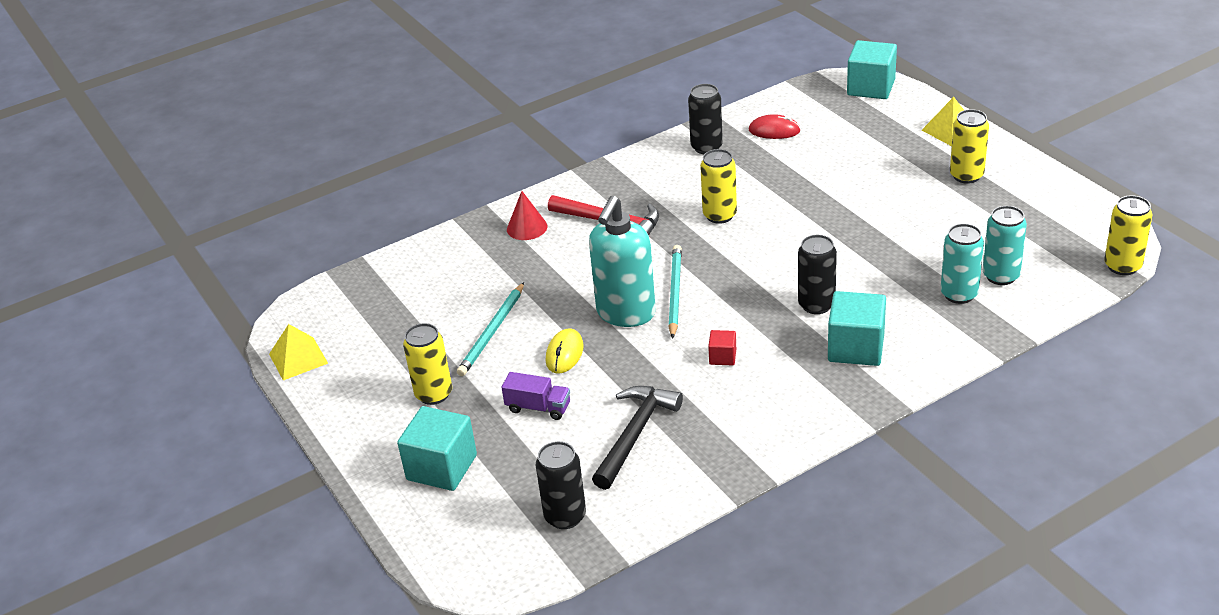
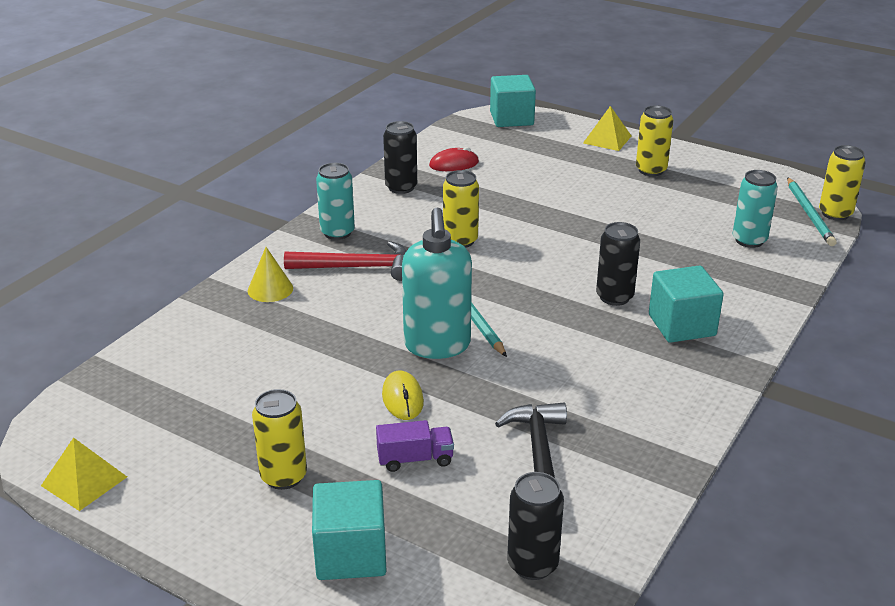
camera: 30 degrees left, 5 degrees down
turquoise pencil [457,282,524,376] -> turquoise pencil moved to [787,177,837,246]
red cone [507,191,547,240] -> yellow cone [248,247,293,302]
red cube [708,330,736,366] -> none
turquoise can [941,224,984,304] -> turquoise can moved to [316,163,355,240]

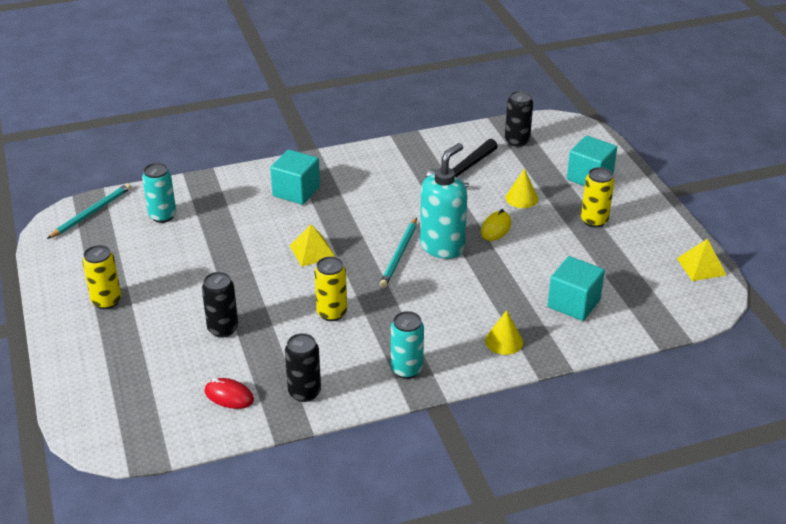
camera: 140 degrees left, 5 degrees up
red hammer [284,241,406,281] -> none
purple truck [376,420,454,472] -> yellow cone [506,169,538,208]
turquoise cube [490,75,536,127] -> turquoise cube moved to [548,256,605,321]
yellow pyramid [583,106,631,151] -> yellow pyramid moved to [290,224,335,267]
black can [596,222,640,306] -> black can moved to [202,272,238,338]
yellow can [819,145,866,221] -> none

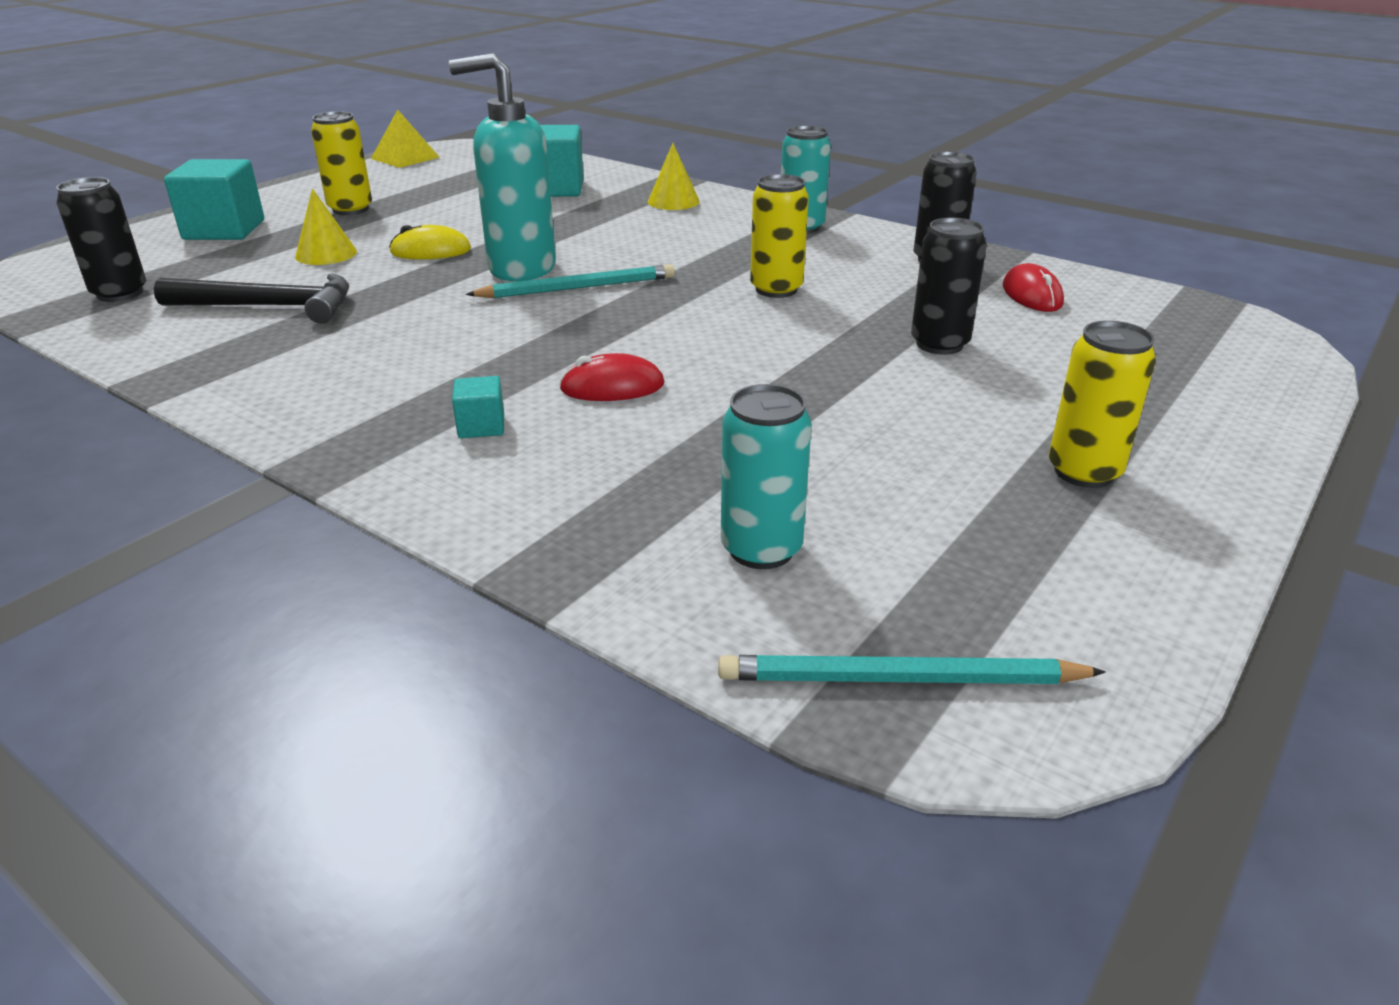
camera: 125 degrees left, 5 degrees down
turquoise cube [270,150,320,205] -> turquoise cube [452,376,504,438], size x0.49
yellow pyramid [290,224,335,267] -> none
none -> red mouse [559,353,664,401]

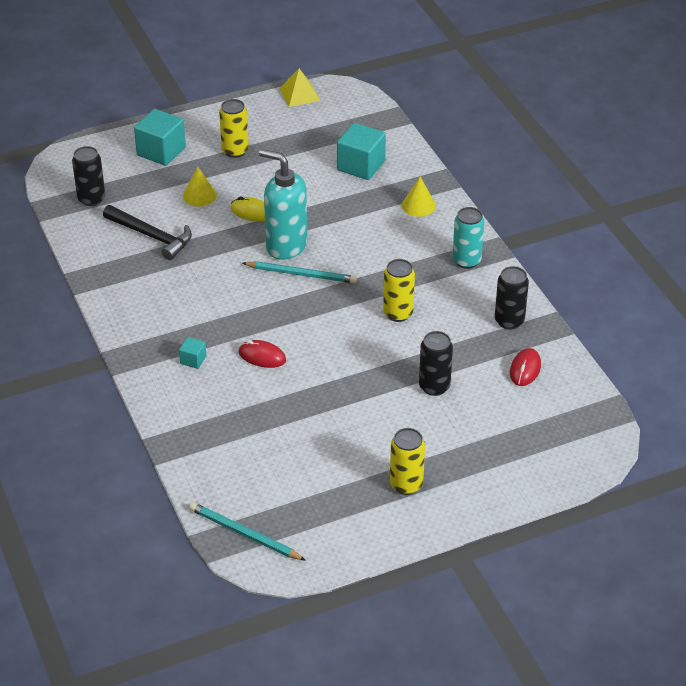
camera: 30 degrees right, 10 degrees up
turquoise can [721,384,812,569] -> none

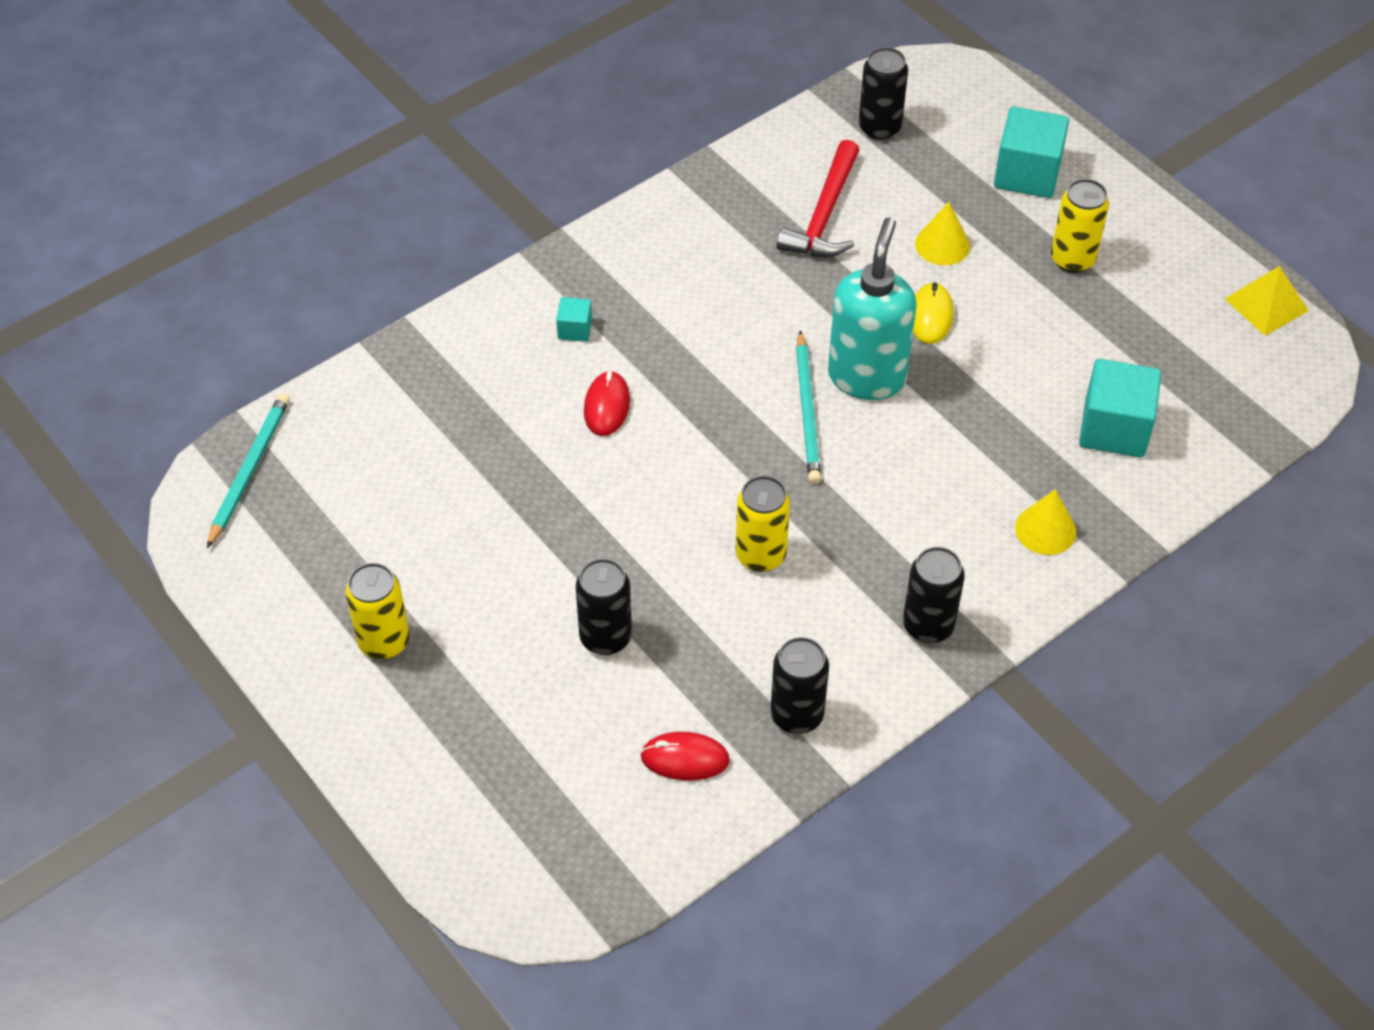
camera: 75 degrees right, 10 degrees up
black hammer [103,205,192,260] -> red hammer [777,140,860,257]
turquoise can [452,207,484,269] -> black can [903,547,965,643]

